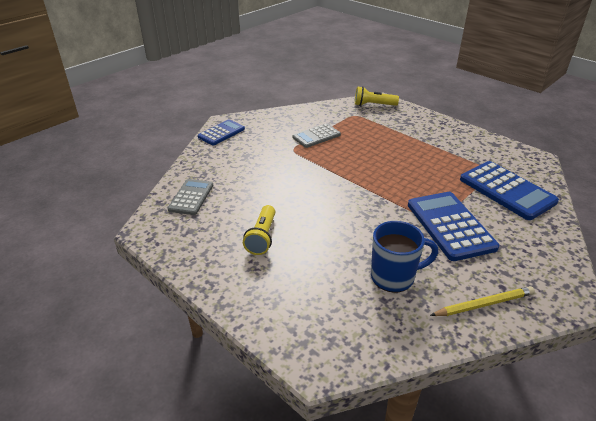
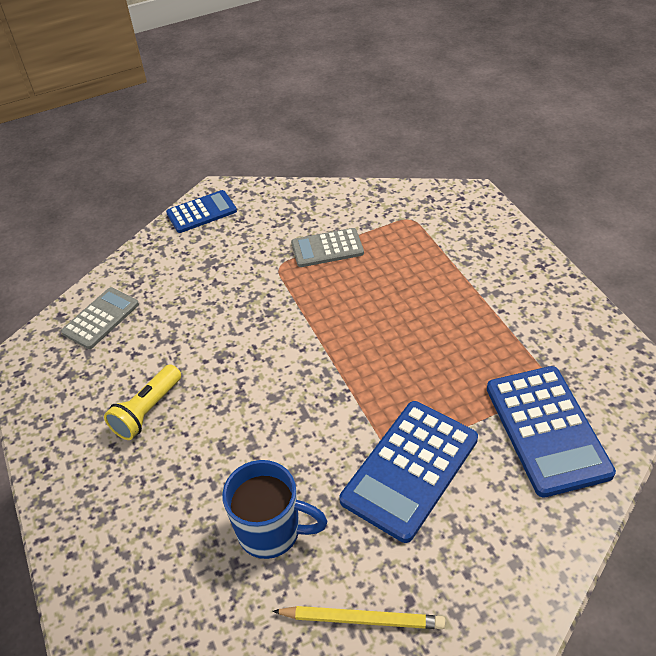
camera: 25 degrees right, 10 degrees up
yellow flashlight [355,86,399,106] -> none
blue calculator [408,192,499,261] -> blue calculator turned 150 degrees counterclockwise [339,401,478,543]

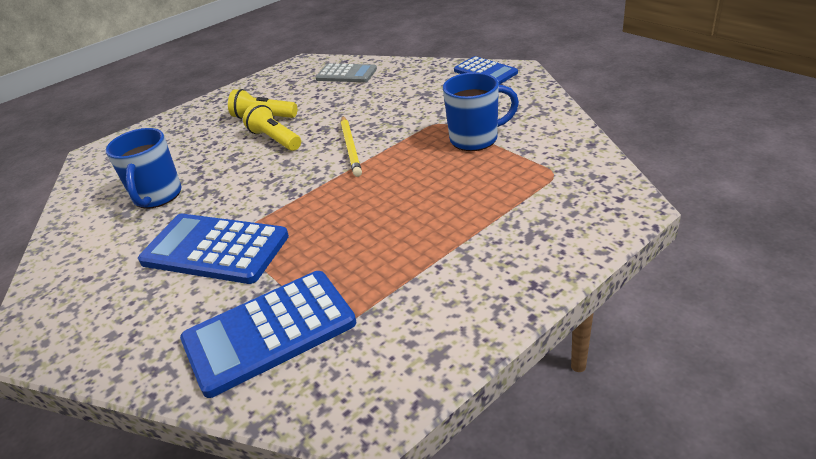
camera: 75 degrees right, 10 degrees down
yellow pencil [272,606,445,629] -> yellow pencil moved to [341,116,362,177]
grey calculator [291,228,364,267] -> blue mug [443,72,519,151]
none -> yellow flashlight [243,103,301,151]

